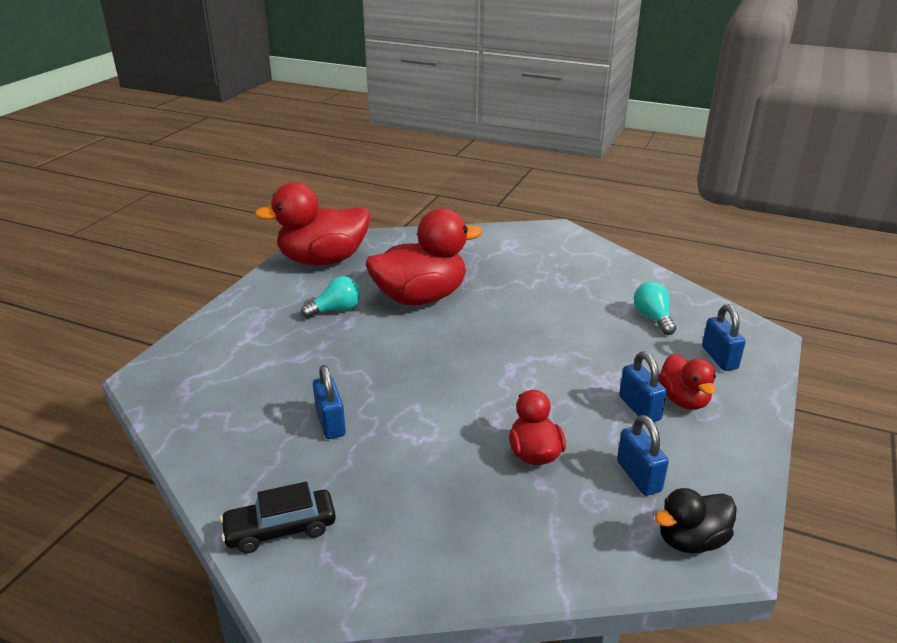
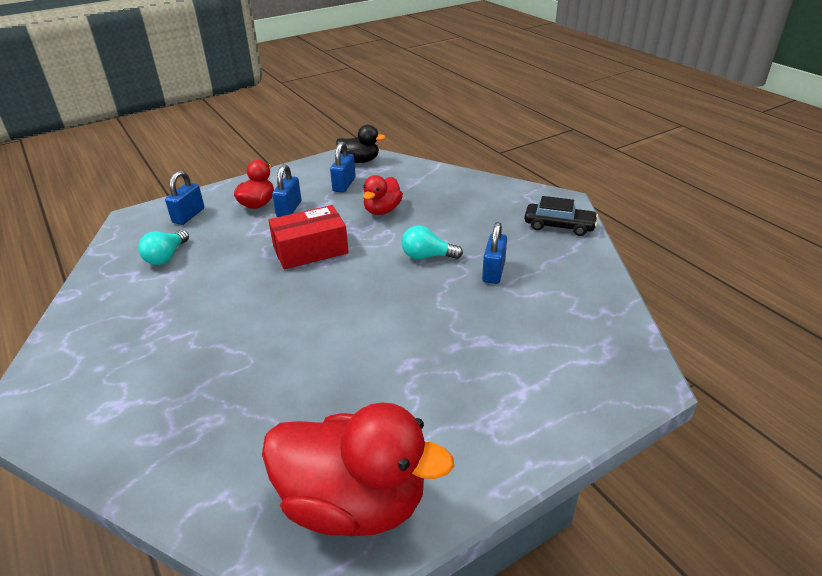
camera: 145 degrees left, 5 degrees up
turquoise light bulb [301,276,361,318] -> turquoise light bulb moved to [401,225,463,259]
red duck [366,208,483,305] -> none
none -> red box [268,205,349,269]

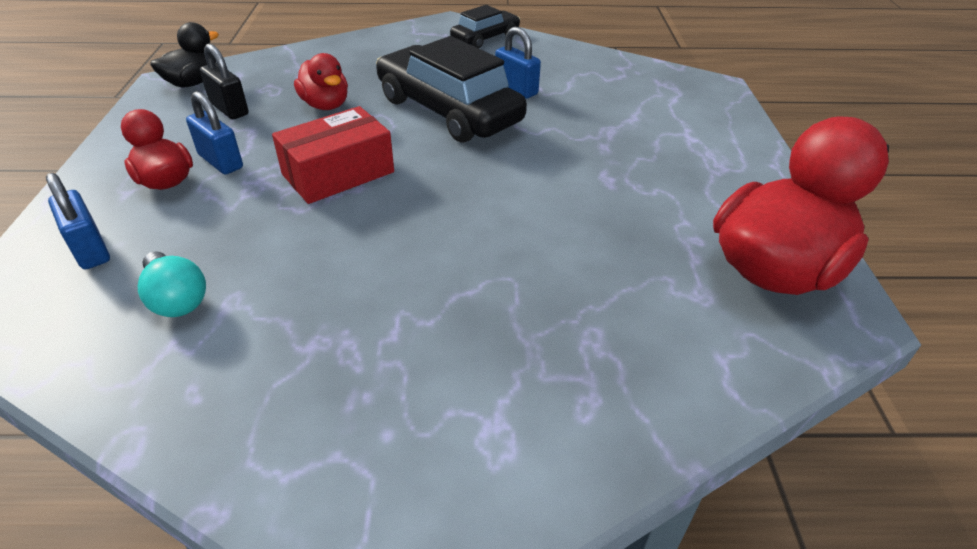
camera: 60 degrees left, 5 degrees up
red box [268,205,349,269] -> red box turned 45 degrees clockwise [272,106,394,204]
blue padlock [330,141,356,193] -> black padlock [200,44,249,119]
turquoise light bulb [401,225,463,259] -> black car [376,36,527,143]

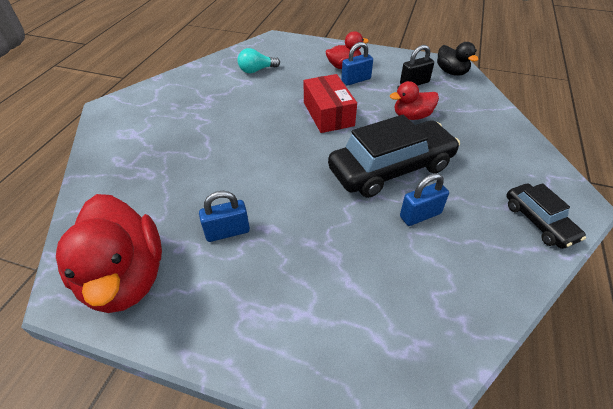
camera: 110 degrees right, 5 degrees up
blue padlock [46,173,110,269] -> blue padlock moved to [199,191,250,242]

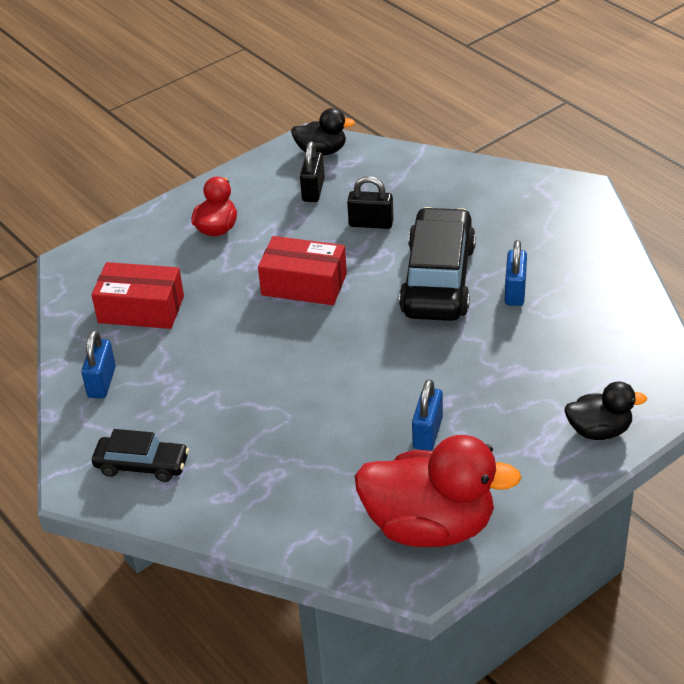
camera: 55 degrees left, 5 degrees down
turquoise light bulb [237,48,280,73] -> red box [91,262,184,329]
blue padlock [341,42,373,85] -> blue padlock moved to [81,330,116,398]
red duck [390,81,439,120] -> black padlock [347,176,394,229]
black car [506,183,586,249] -> black car moved to [92,429,189,482]
none -> black duck [564,382,647,440]

